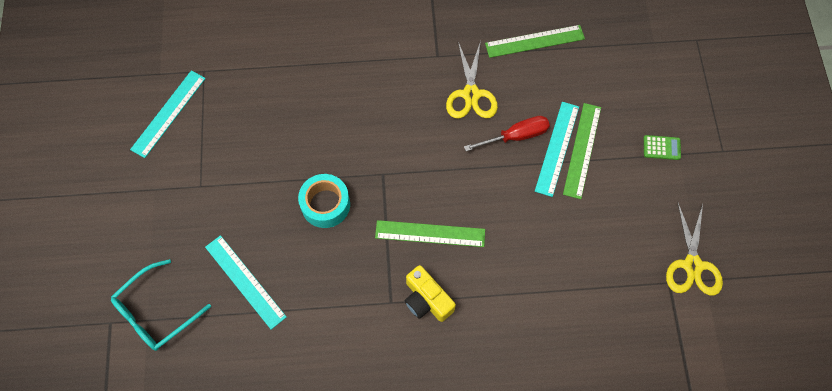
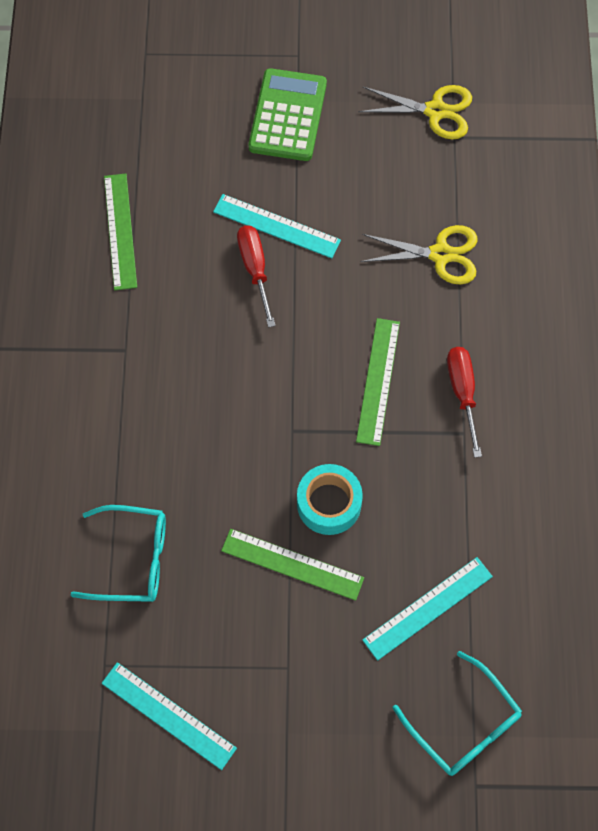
camera: 85 degrees left, 0 degrees up
yellow camera [405,265,456,322] -> red screwdriver [447,347,482,458]
yellow scissors [446,41,498,118] -> yellow scissors moved to [360,225,477,284]
green ruler [563,103,601,199] -> green ruler moved to [221,529,364,601]
green calculator [644,135,681,160] -> green calculator [249,68,327,161], size x2.23
none -> turquoise glasses [71,505,166,602]

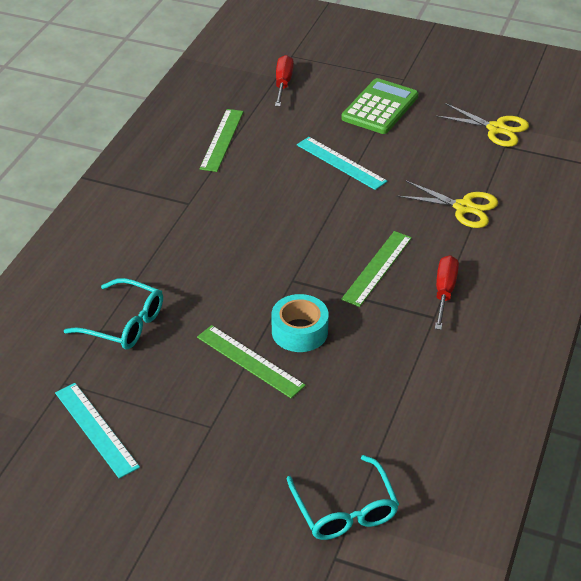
camera: 20 degrees right, 25 degrees down
red screwdriver [237,225,276,327] -> red screwdriver moved to [275,55,294,107]
turquoise ruler [362,557,493,661] -> none

